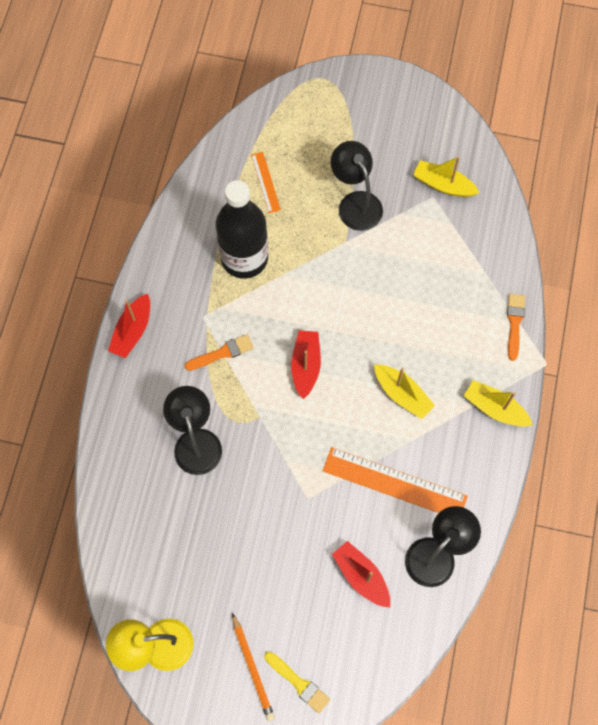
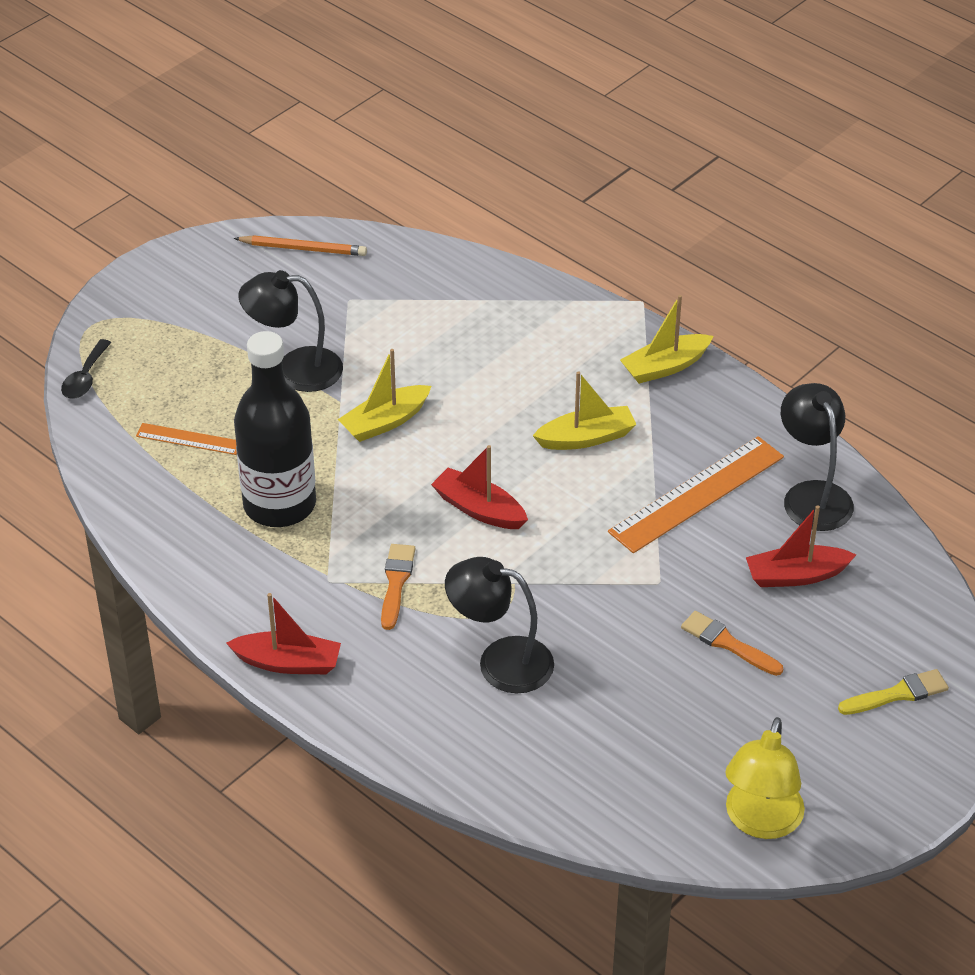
camera: 60 degrees left, 25 degrees down
red boat [108,293,150,358] -> red boat turned 45 degrees counterclockwise [226,593,341,674]
orange pencil [232,613,275,721] -> orange pencil moved to [234,235,367,256]
yellow boat [413,156,479,197] -> yellow boat moved to [338,349,431,442]
orange brush [507,294,525,361] -> orange brush moved to [681,611,783,676]
none -> black spoon [61,339,111,399]

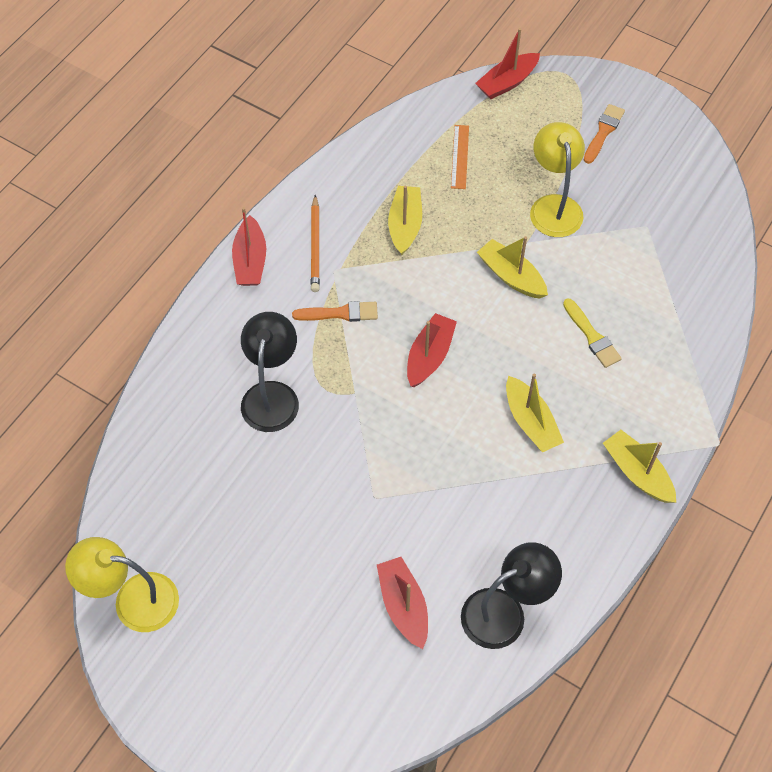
camera: 80 degrees right, 15 degrees up
black spoon [61,339,111,399] -> red boat [475,28,540,99]
orange pencil [234,235,367,256] -> orange pencil moved to [311,195,320,292]
black bottle [234,331,316,527] -> yellow boat [388,186,422,255]
black lamp [239,270,343,392] -> yellow lamp [530,122,585,237]
orange ruler [608,436,784,553] -> none
orange brush [681,611,783,676] -> orange brush moved to [584,104,625,164]
yellow brush [838,669,949,715] -> yellow brush moved to [563,298,622,368]

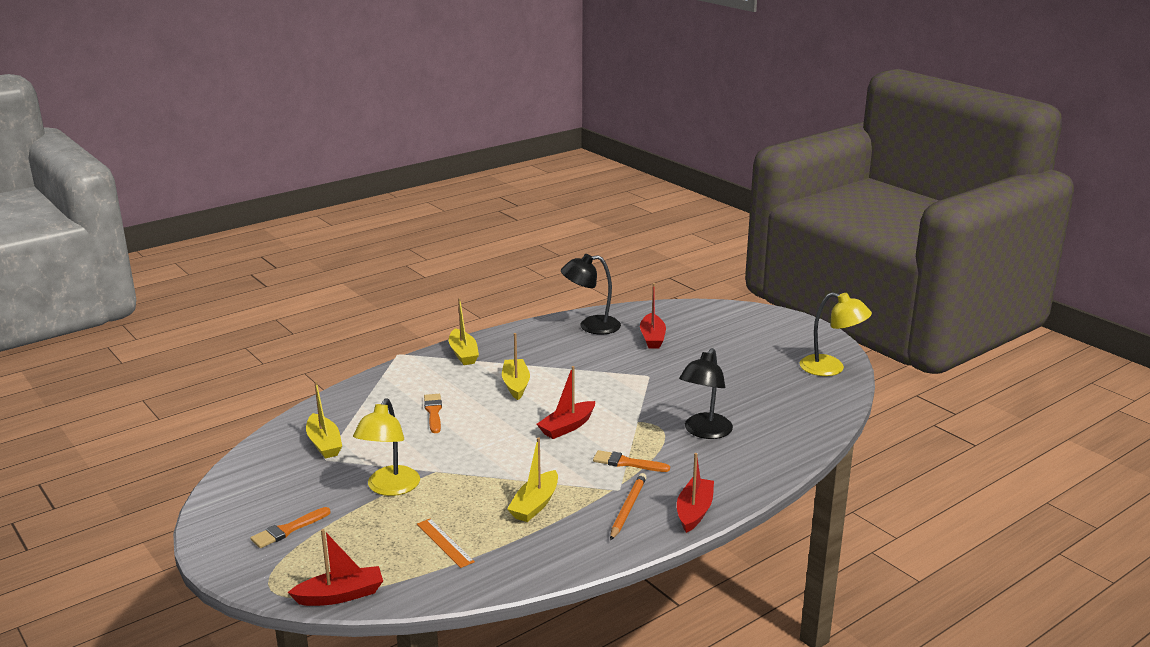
camera: 160 degrees left, 35 degrees down
orange ruler [451,125,469,189] -> orange ruler turned 60 degrees counterclockwise [417,518,475,568]
yellow boat [477,236,548,299] -> yellow boat moved to [306,381,342,459]
yellow brush [563,298,622,368] -> orange brush [424,394,442,433]

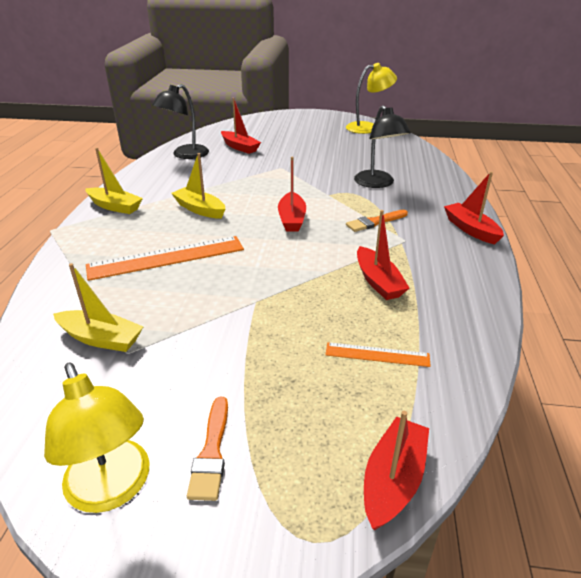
camera: 45 degrees left, 10 degrees up
yellow lamp [353,398,420,496] -> yellow lamp moved to [44,363,150,513]
orange brush [424,394,442,433] -> orange ruler [86,236,244,281]
yellow boat [507,437,558,522] -> red boat [357,210,409,300]
orange pencil [610,473,647,541] -> none

